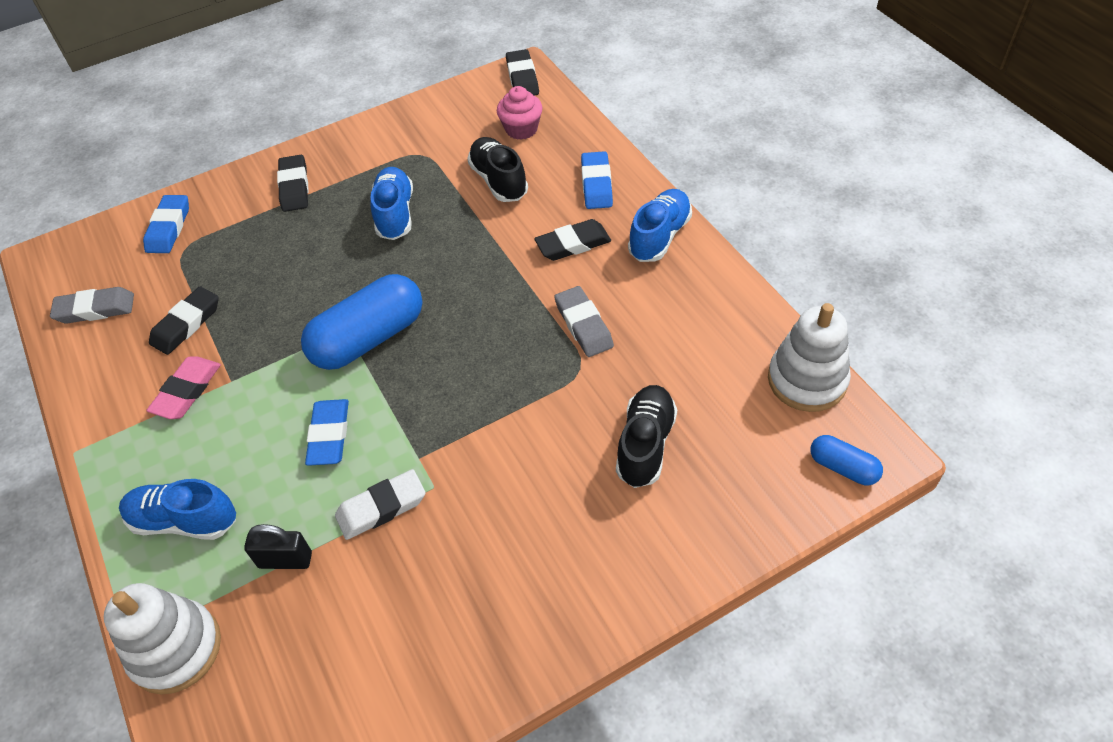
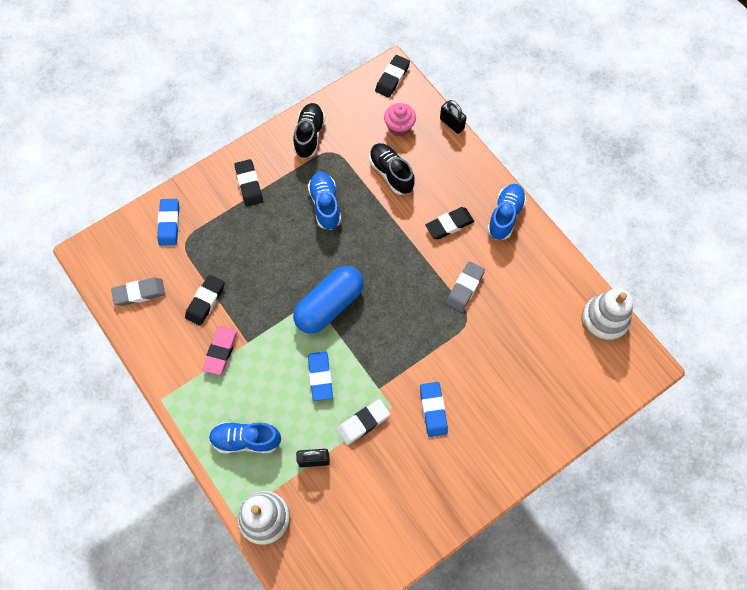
camera: 10 degrees left, 15 degrees up
black eraser [506,49,539,96] -> black eraser turned 45 degrees clockwise [375,55,410,98]
grey eraser [554,286,614,357] -> grey eraser turned 60 degrees clockwise [446,261,485,312]
blue eraser [581,151,613,209] -> blue eraser moved to [420,382,448,437]
black shoe [616,385,677,488] -> black shoe moved to [293,103,325,159]
blue capsule [810,435,883,485] -> none
none -> black padlock [440,100,467,134]

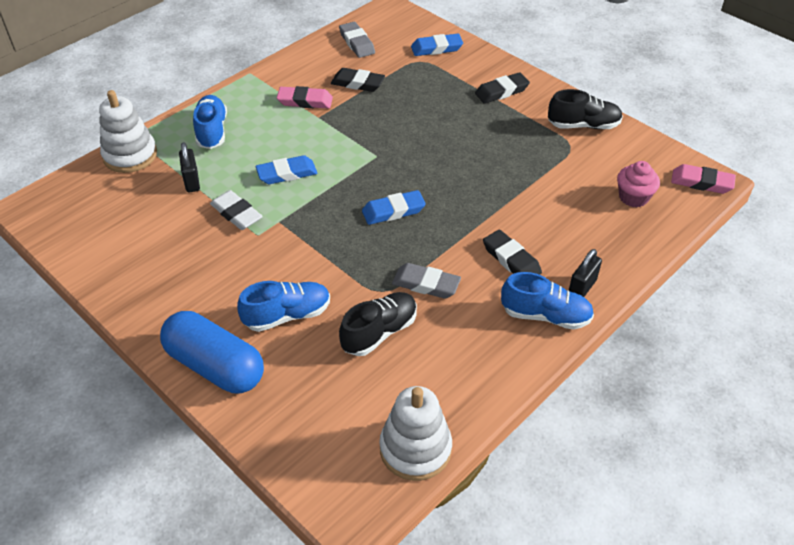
camera: 80 degrees right, 20 degrees down
blue capsule [293,266,363,334] -> blue capsule moved to [160,311,264,393]
blue shoe [308,172,341,230] -> blue shoe moved to [237,281,330,332]
black shoe [369,143,415,195] -> black shoe moved to [339,292,417,356]
black eraser [375,55,410,98] -> pink eraser [671,164,736,194]
blue eraser [420,382,448,437] -> blue eraser moved to [362,190,426,225]
black padlock [440,100,467,134] -> black padlock moved to [569,249,602,297]

